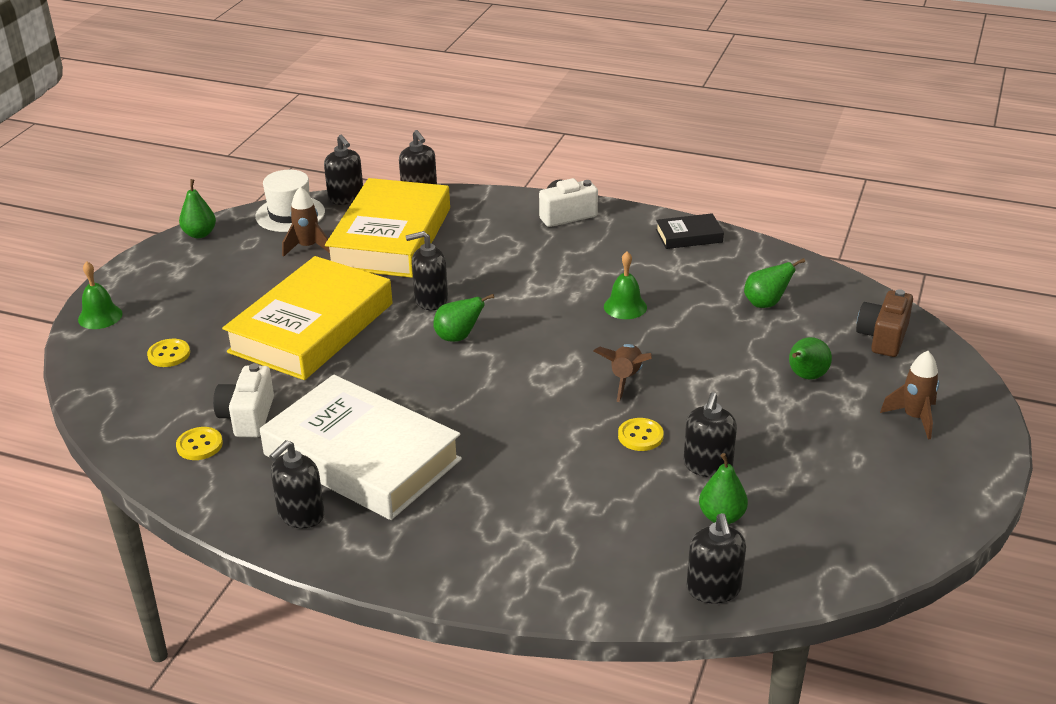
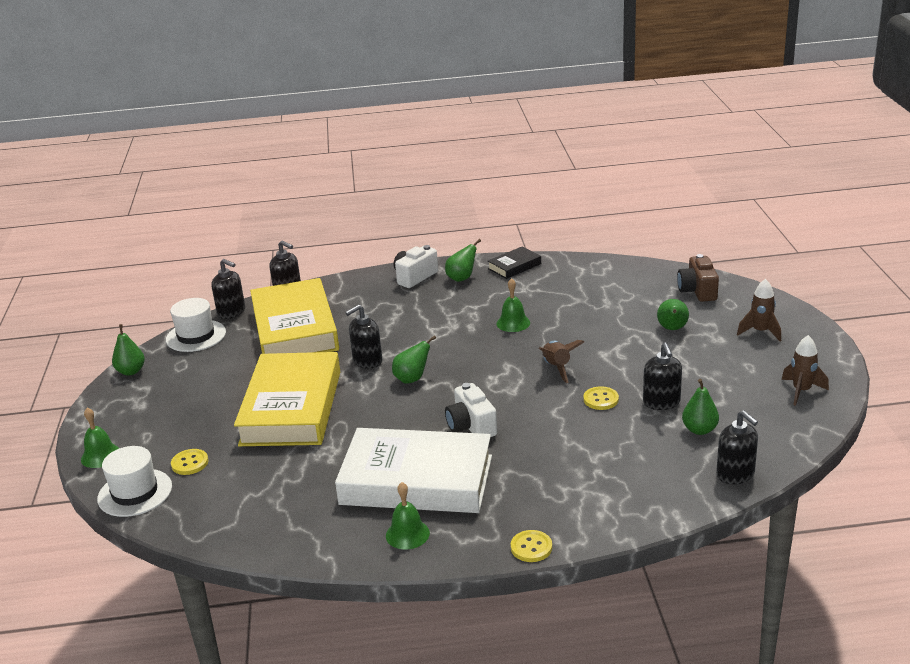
camera: 25 degrees left, 5 degrees down
yellow button [176,427,223,460] -> yellow button moved to [511,530,552,562]
white camera [213,363,274,437] -> white camera moved to [445,383,497,437]
black soap dispenser [269,440,325,528] -> green bell [386,482,430,550]
brown rocket [282,187,330,257] -> brown rocket moved to [781,335,829,406]
green pear [744,258,805,308] -> green pear moved to [445,239,481,282]
none -> white hat [97,446,172,517]

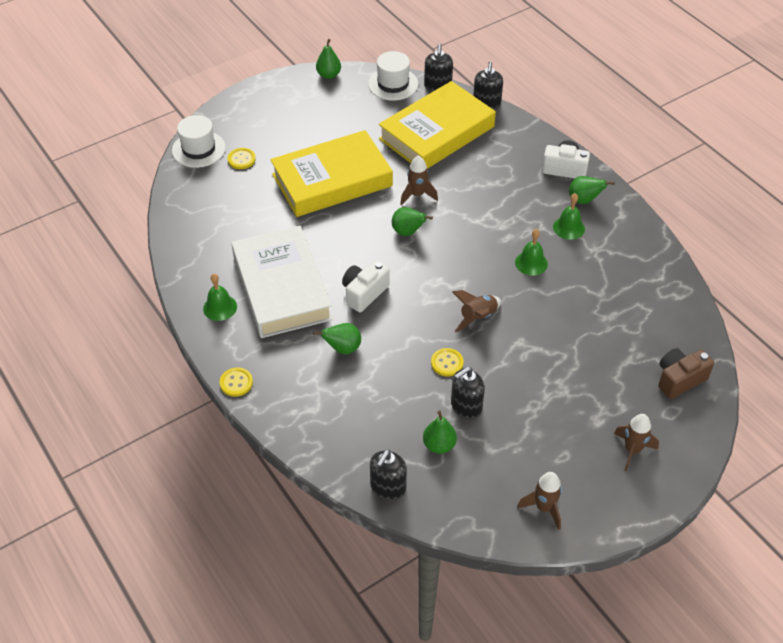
camera: 60 degrees right, 20 degrees up
green bell [81,408,119,468] -> green bell moved to [553,193,585,240]
black soap dispenser [345,305,382,369] -> brown rocket [400,155,438,205]
black book [488,246,541,279] -> none
green pear [657,299,689,330] -> green pear moved to [313,323,361,354]

